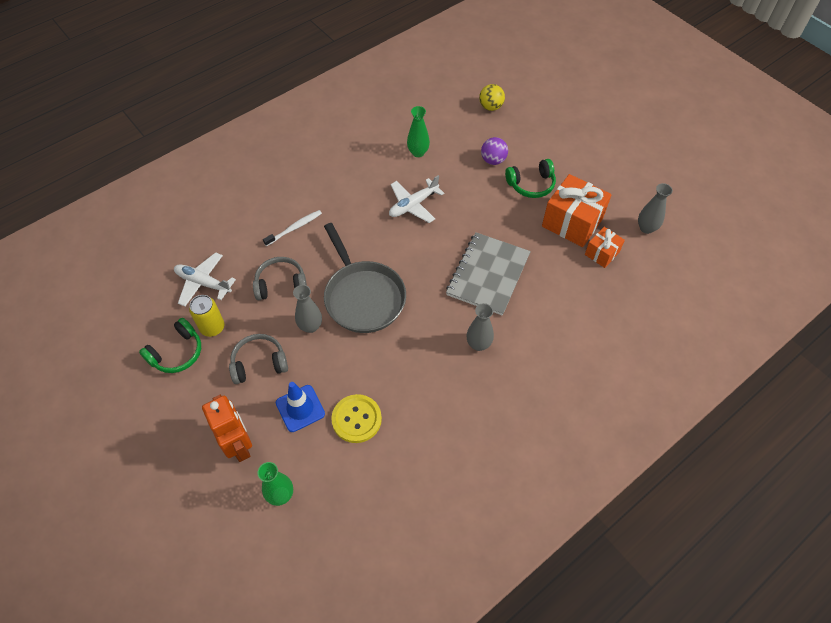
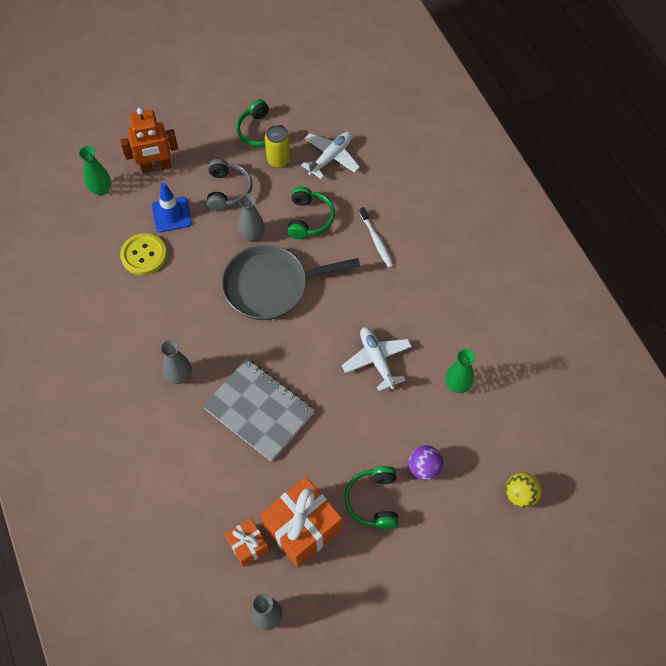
camera: 105 degrees right, 5 degrees up
grey headphones [253,257,307,300] -> green headphones [287,187,335,239]

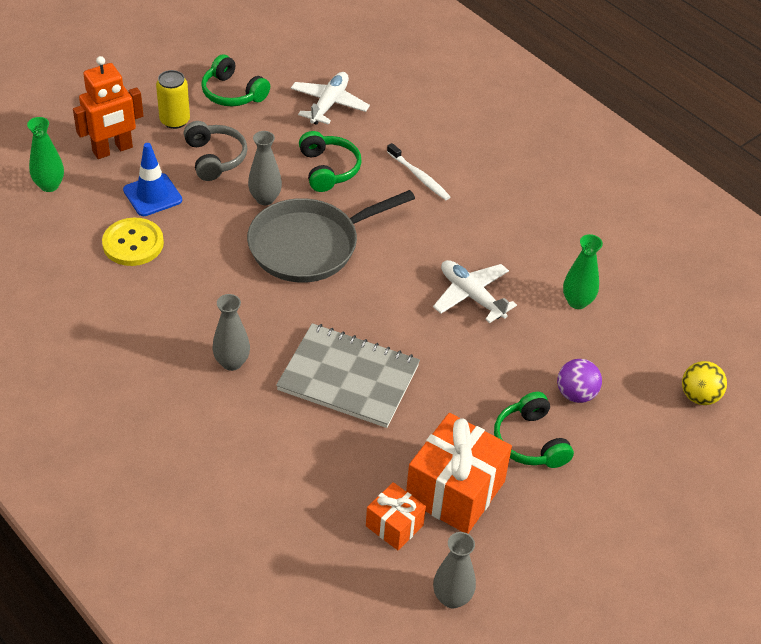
camera: 20 degrees left, 15 degrees down
yellow can [265,125,291,168] -> yellow can moved to [156,70,190,129]

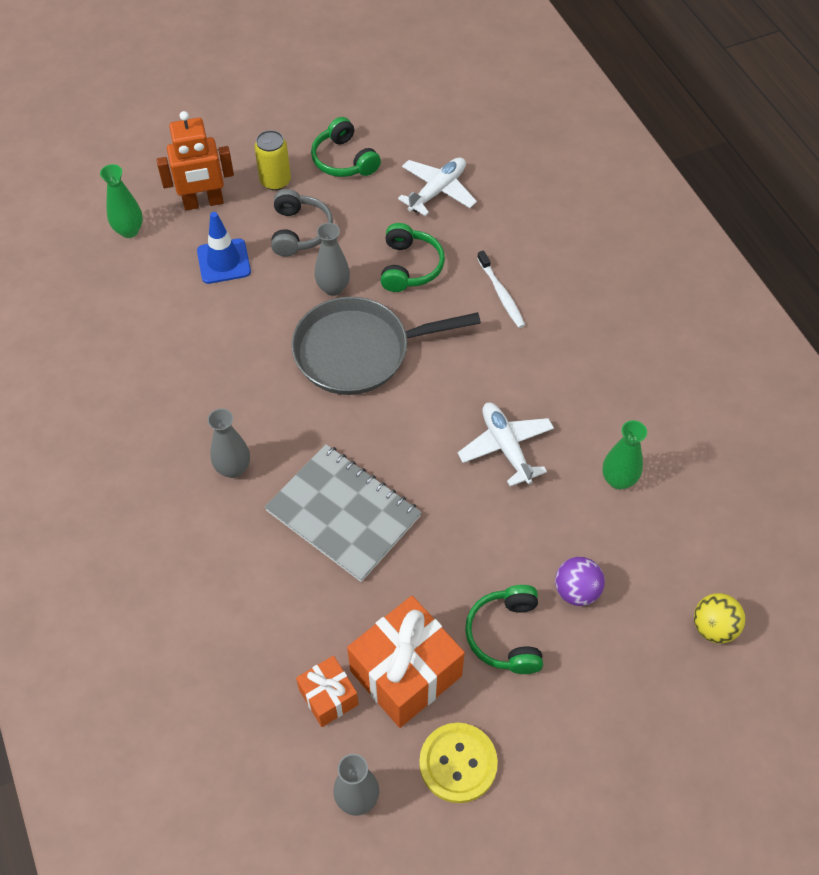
camera: 20 degrees right, 10 degrees up
yellow button [102,218,164,266] -> yellow button moved to [419,723,498,803]

